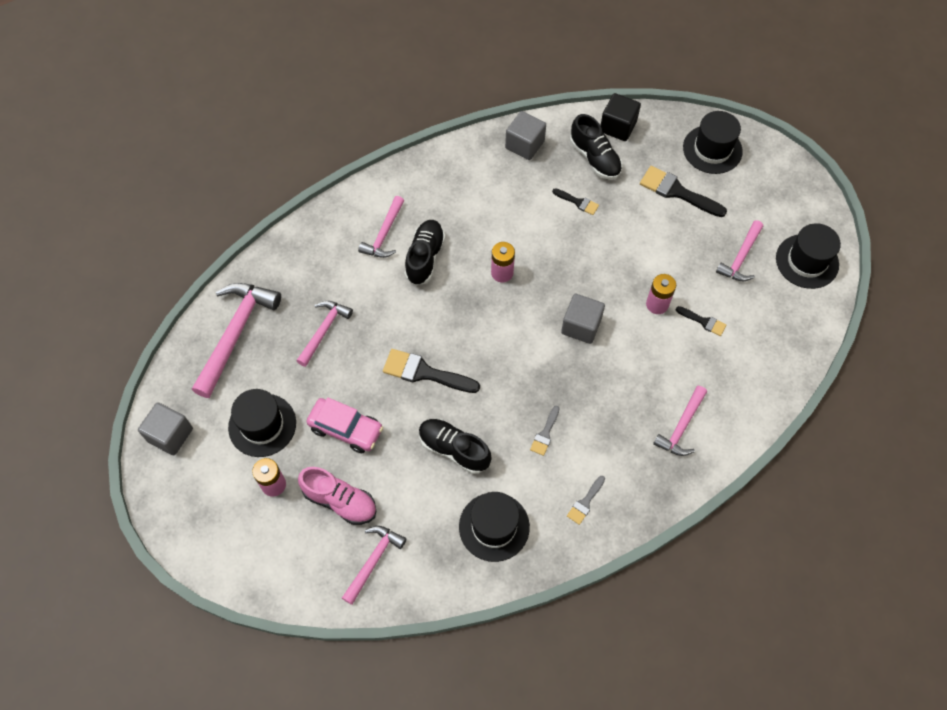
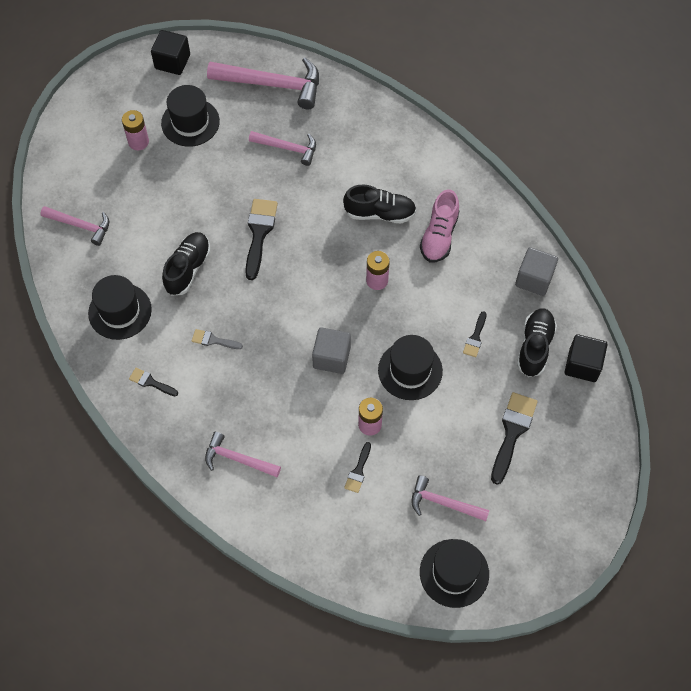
camera: 80 degrees right, 0 degrees up
grey cube [138,402,193,455] -> black cube [151,30,190,75]
pink shoe [298,467,376,525] -> pink shoe moved to [420,190,460,262]
pink car [306,398,383,453] -> none
pink hammer [358,196,404,258] -> none
grey brush [567,476,605,525] -> black brush [129,368,178,396]
black shoe [570,114,622,180] -> black shoe turned 150 degrees clockwise [517,308,557,377]
black hat [683,111,743,174] -> black hat moved to [378,335,443,400]

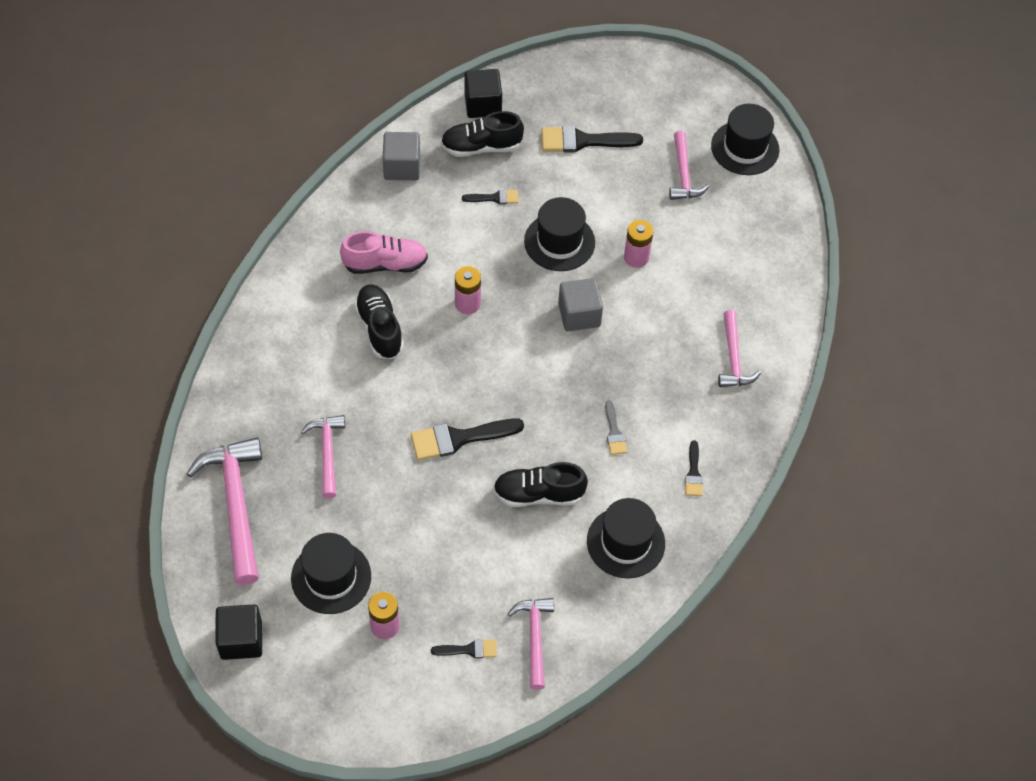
camera: 115 degrees left, 5 degrees down
black brush [344,442,371,493] -> black brush moved to [431,639,497,659]

